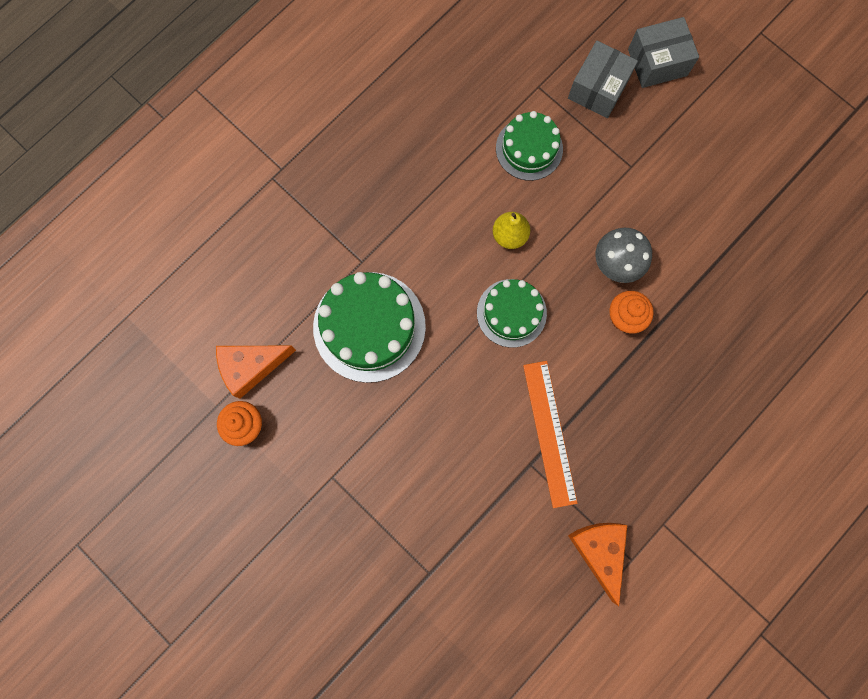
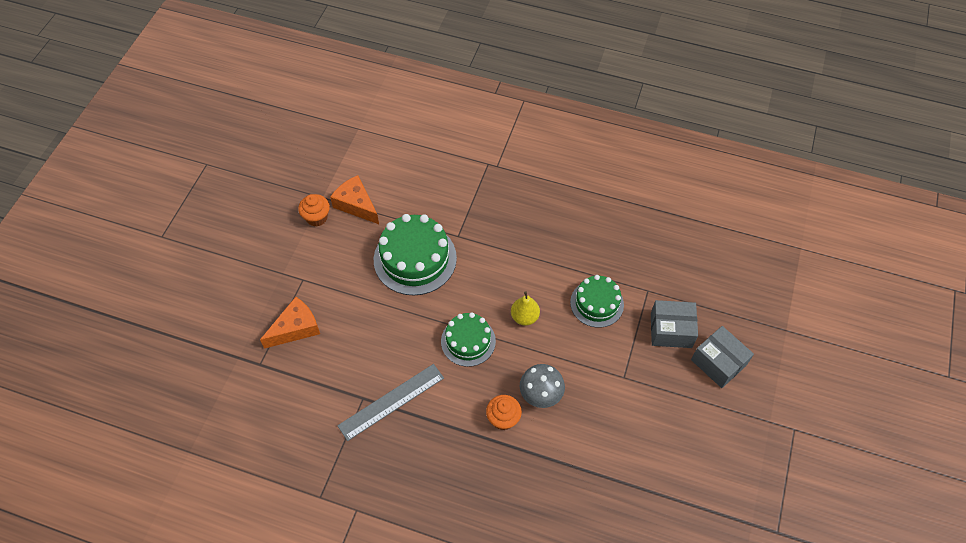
camera: 65 degrees right, 20 degrees down
orange ruler [523,361,577,508] -> grey ruler [337,364,444,441]
orange cheese [568,523,627,606] -> orange cheese moved to [260,297,320,349]

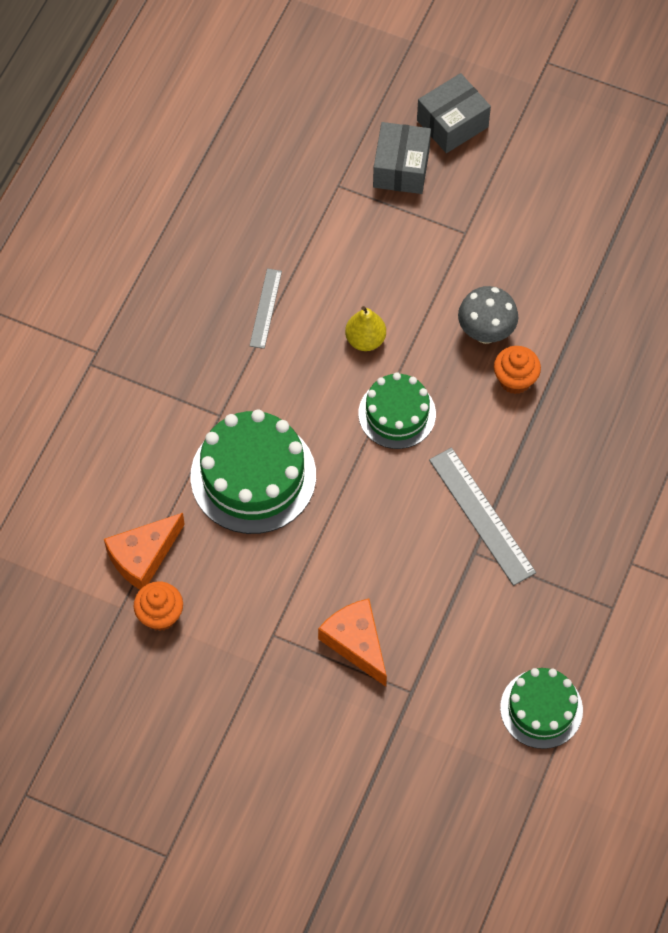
camera: 85 degrees left, 5 degrees up
green cake [570,275,624,328] -> green cake moved to [500,668,583,749]
none -> grey ruler [249,268,282,349]

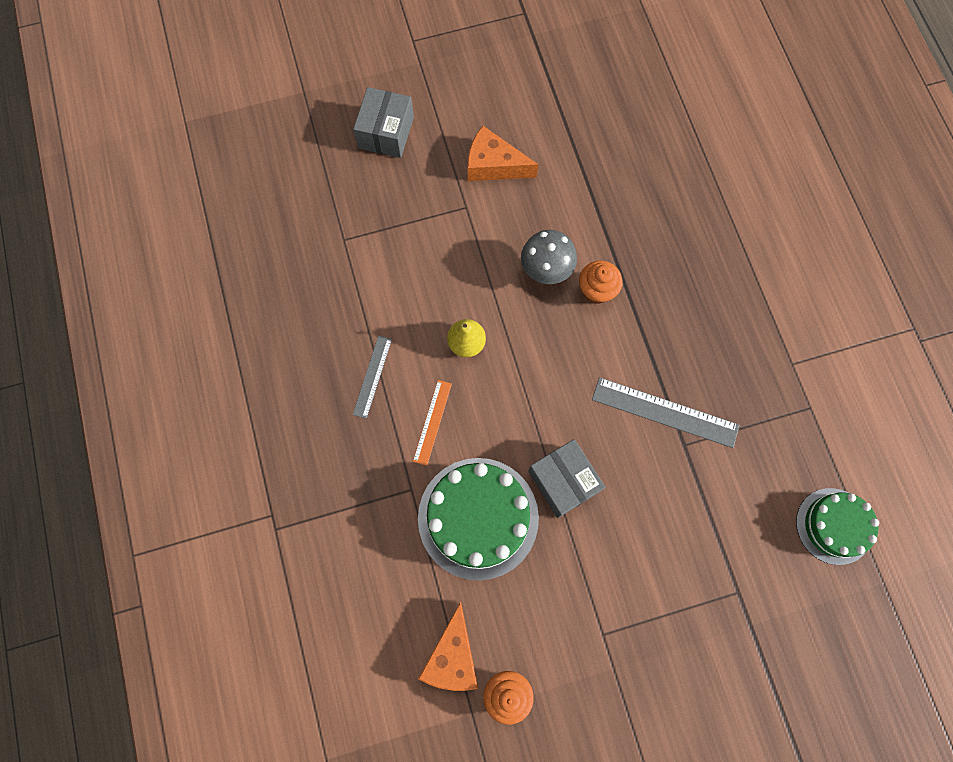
camera: 40 degrees left, 10 degrees up
grey ruler [249,268,282,349] -> grey ruler turned 45 degrees clockwise [353,335,392,419]
orange cheese [318,598,387,687] -> orange cheese moved to [468,126,539,181]
green cake [358,372,436,449] -> none
grey box [373,122,431,194] -> grey box moved to [528,439,606,518]
none -> orange ruler [413,380,452,466]

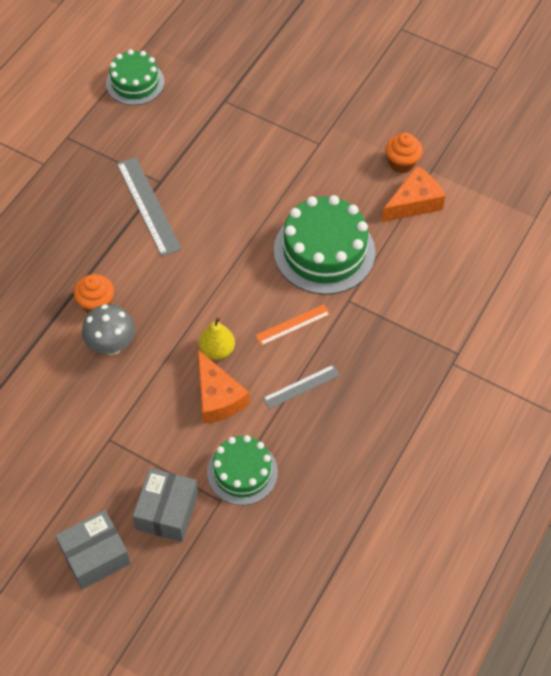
camera: 135 degrees left, 15 degrees down
orange cheese [468,126,539,181] -> orange cheese moved to [198,350,249,424]
grey box [528,439,606,518] -> grey box moved to [133,468,198,542]
none -> green cake [207,435,278,505]

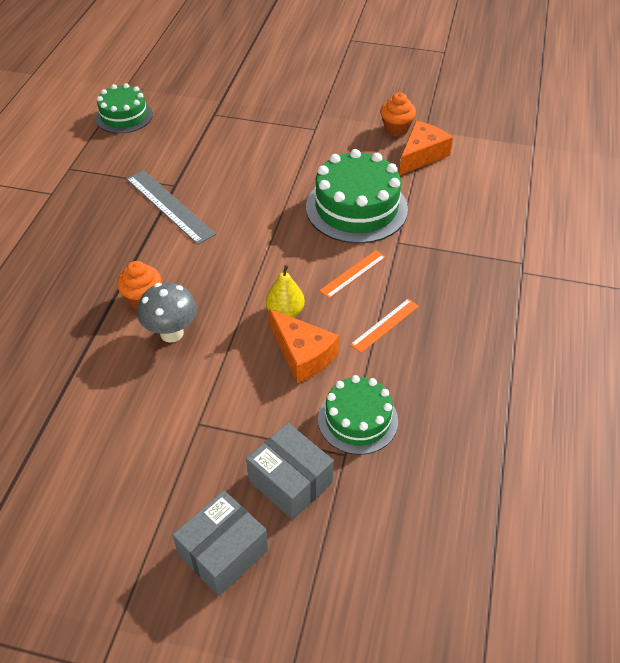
camera: 15 degrees left, 10 degrees down
grey box [133,468,198,542] -> grey box turned 45 degrees counterclockwise [246,423,334,520]
grey ruler [263,365,340,409] -> orange ruler [350,299,419,353]

